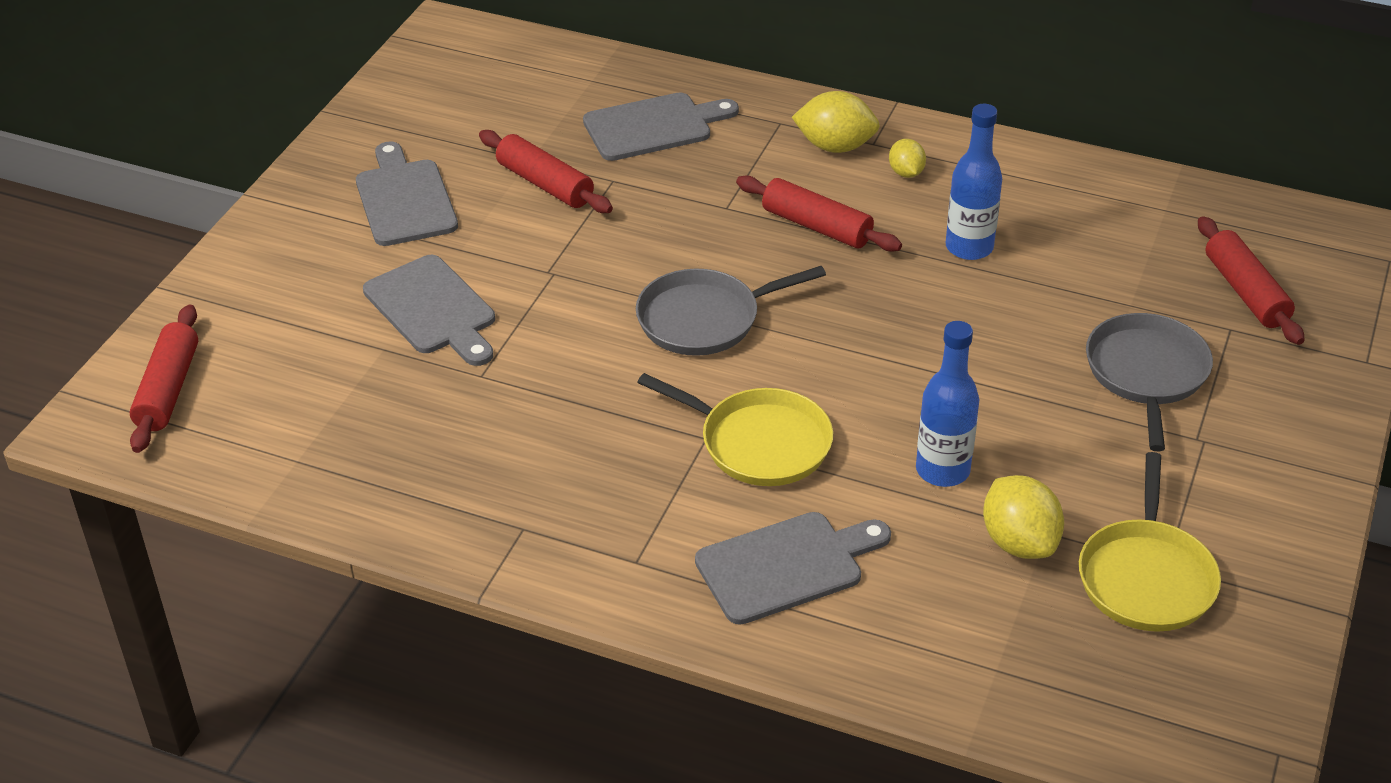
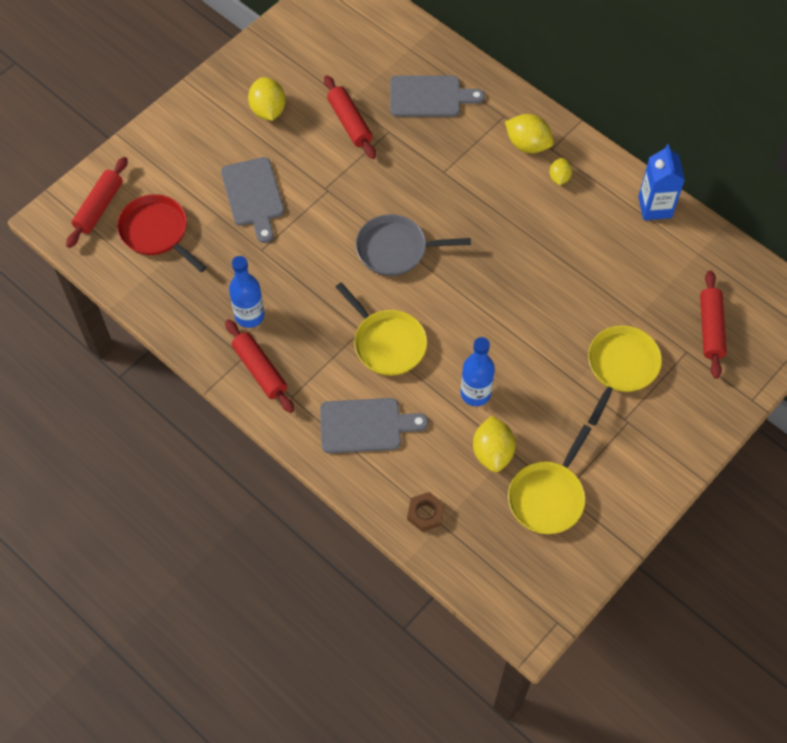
camera: 20 degrees right, 20 degrees up
grey cutting board [356,141,458,246] -> yellow lemon [248,77,286,121]
red rolling pin [736,175,902,252] -> red rolling pin moved to [225,319,294,413]
blue bottle [946,104,1002,260] -> blue bottle moved to [229,256,265,328]
grey pan [1086,313,1213,452] -> yellow pan [588,325,662,425]
none -> red pan [117,194,207,272]
none -> brown nut [407,492,444,532]
none -> blue carton [638,144,685,220]

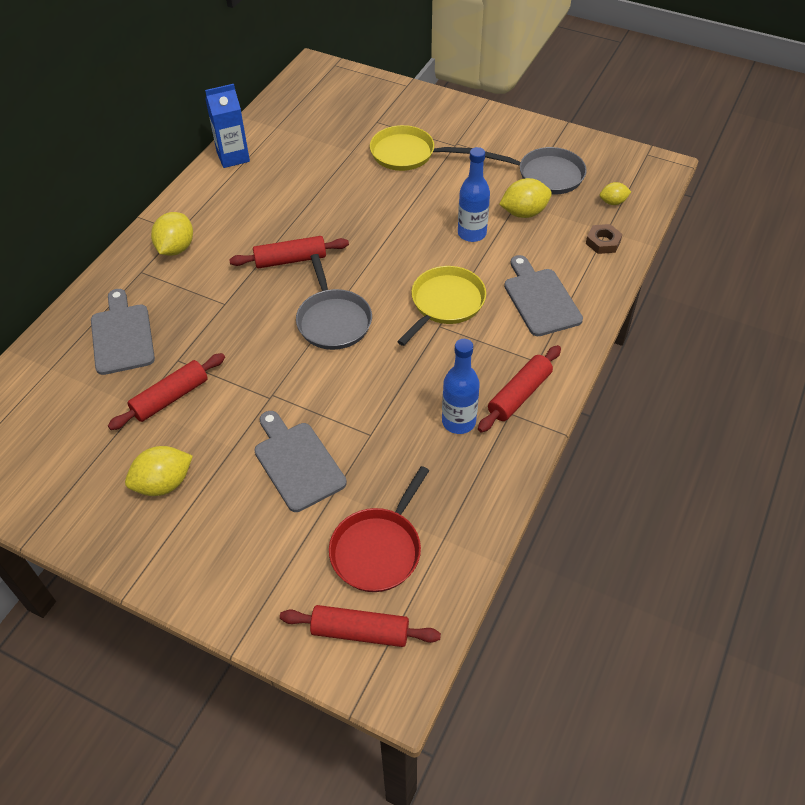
camera: 105 degrees left, 10 degrees down
grey cutting board [221,157,284,243] -> grey cutting board turned 90 degrees counterclockwise [254,411,347,512]
yellow pan [508,425,591,534] -> grey pan [485,147,587,194]
yellow lemon [549,158,572,185] -> yellow lemon moved to [600,182,631,205]
red rolling pin [700,270,727,379] -> red rolling pin moved to [229,236,349,268]

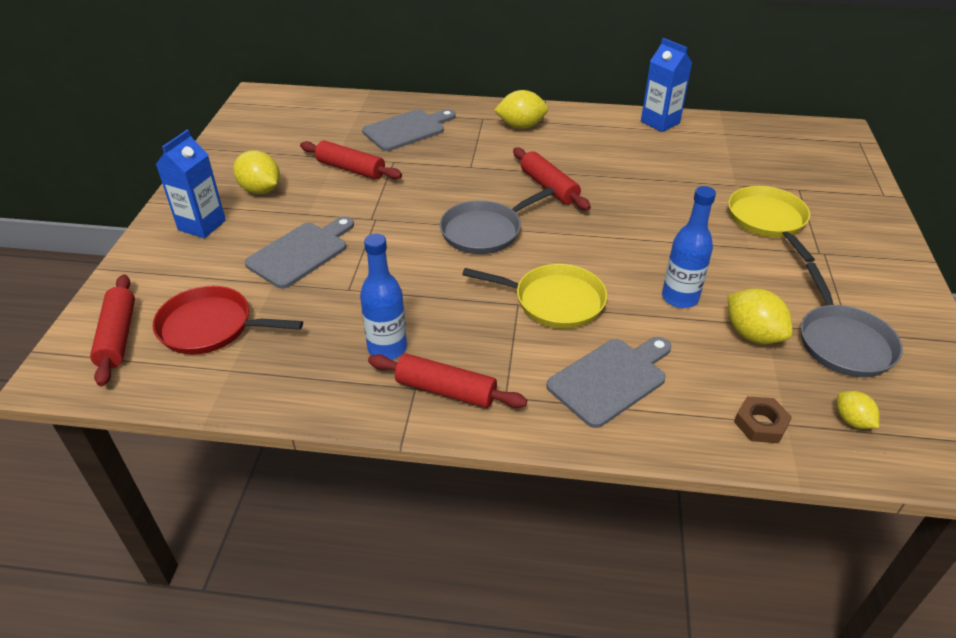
camera: 70 degrees right, 10 degrees down
none -> blue carton [156,130,226,238]

